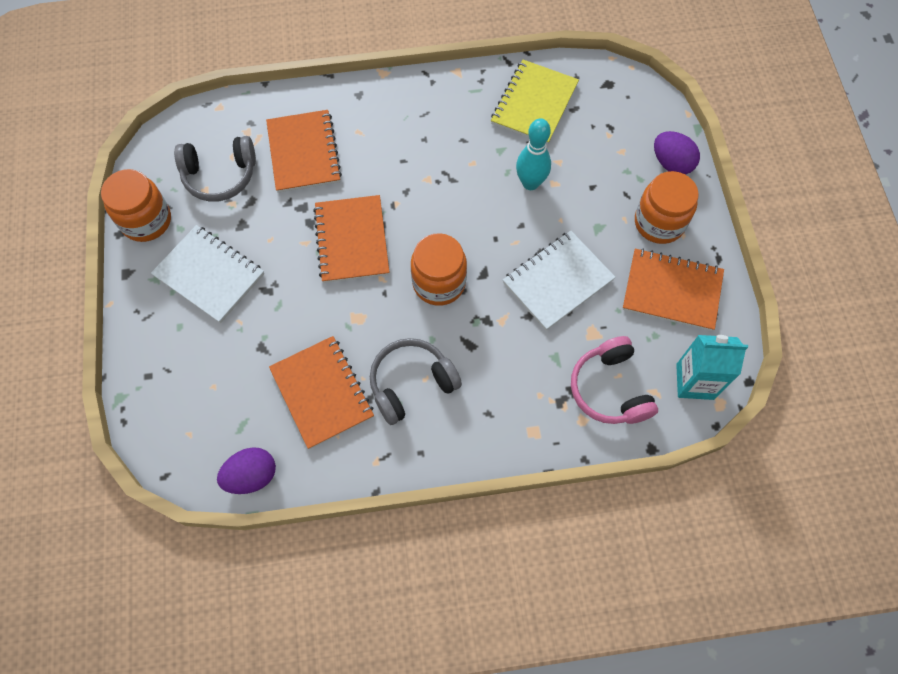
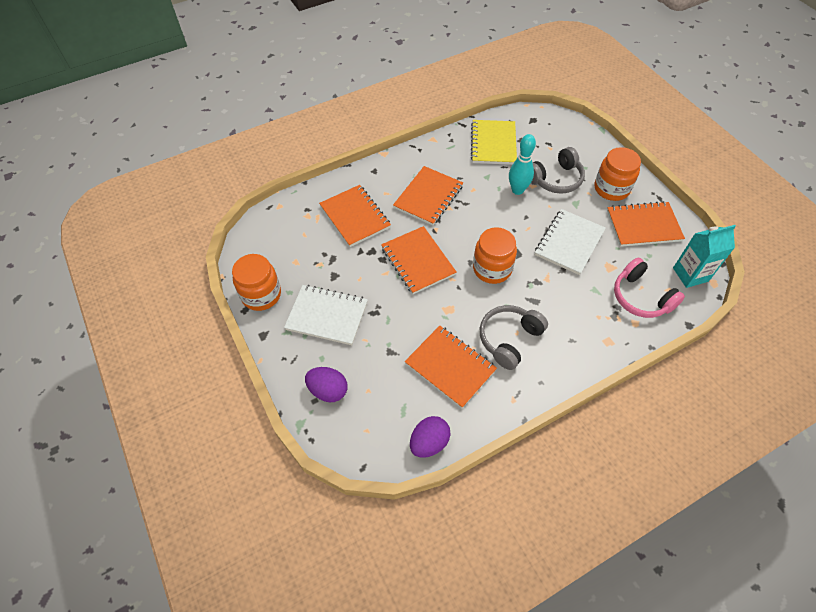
camera: 20 degrees left, 10 degrees down
grey headphones [174,136,256,202] -> grey headphones moved to [531,147,585,194]
purple egg [654,131,700,175] -> purple egg moved to [305,367,347,402]
none -> orange notebook [393,166,463,225]

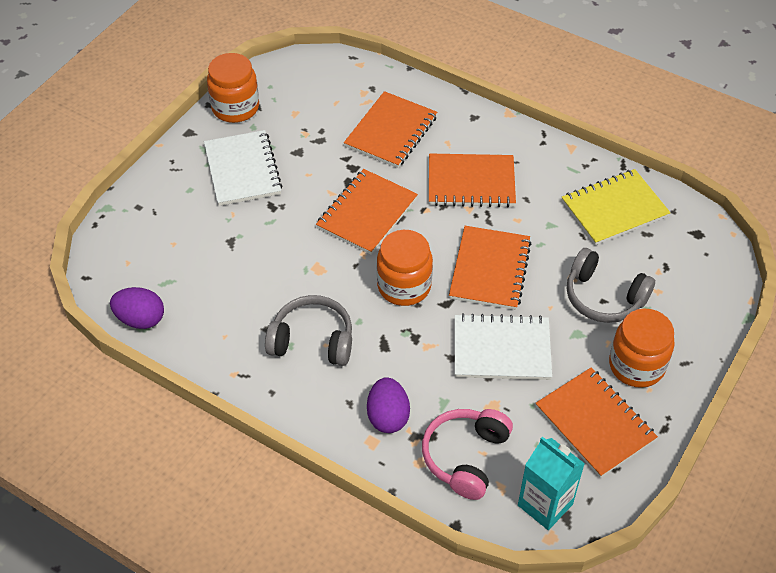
camera: 60 degrees right, 5 degrees down
purple egg [305,367,347,402] -> purple egg moved to [367,377,410,433]
orange notebook [405,326,497,408] -> orange notebook moved to [449,226,531,310]
turquoise bowling pin [509,134,536,195] -> none

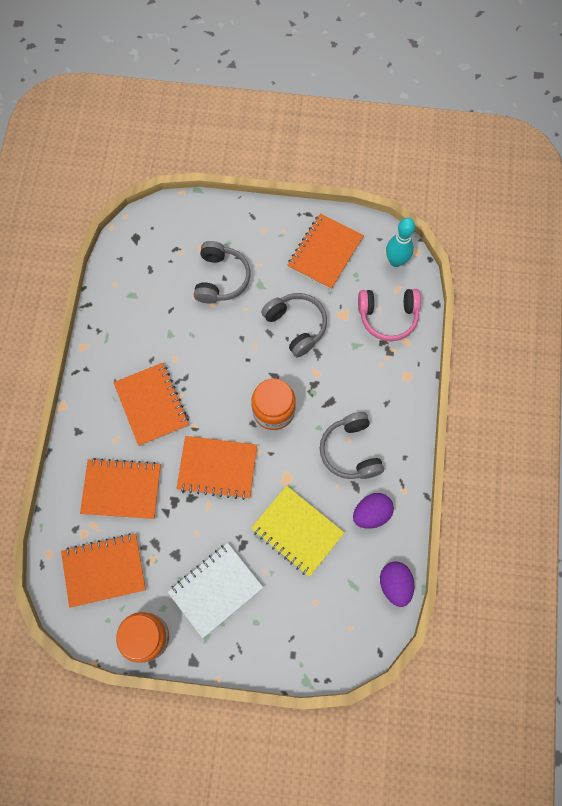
camera: 115 degrees left, 20 degrees up
purple egg [367,377,410,433] -> purple egg moved to [353,493,394,529]
orange notebook [449,226,531,310] -> orange notebook moved to [61,533,146,608]
white notebook [455,313,552,380] -> grey headphones [261,293,327,357]
turquoise carton [518,437,585,530] -> turquoise bowling pin [386,218,415,267]
yellow notebook [562,169,671,245] -> yellow notebook moved to [251,485,345,577]
orange jar [609,309,675,388] -> none

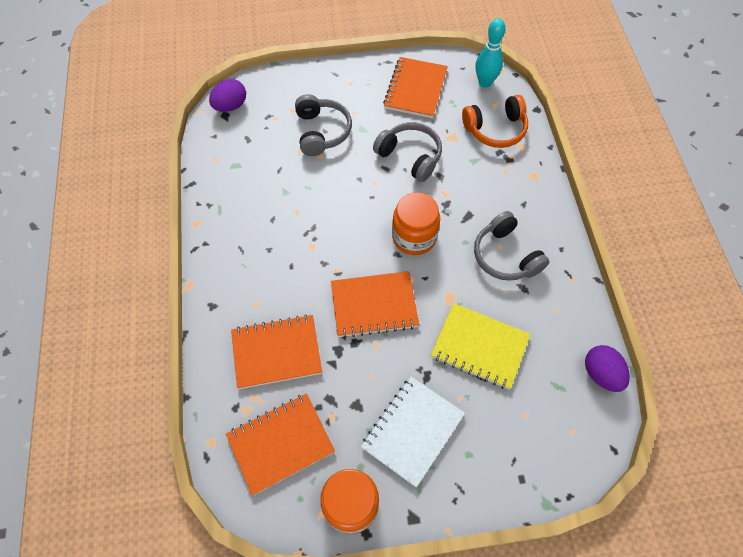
camera: 15 degrees left, 10 degrees down
orange notebook [113,363,189,446] -> none
purple egg [353,493,394,529] -> purple egg moved to [209,79,246,112]
pink headphones [358,289,421,341] -> orange headphones [462,95,528,148]

